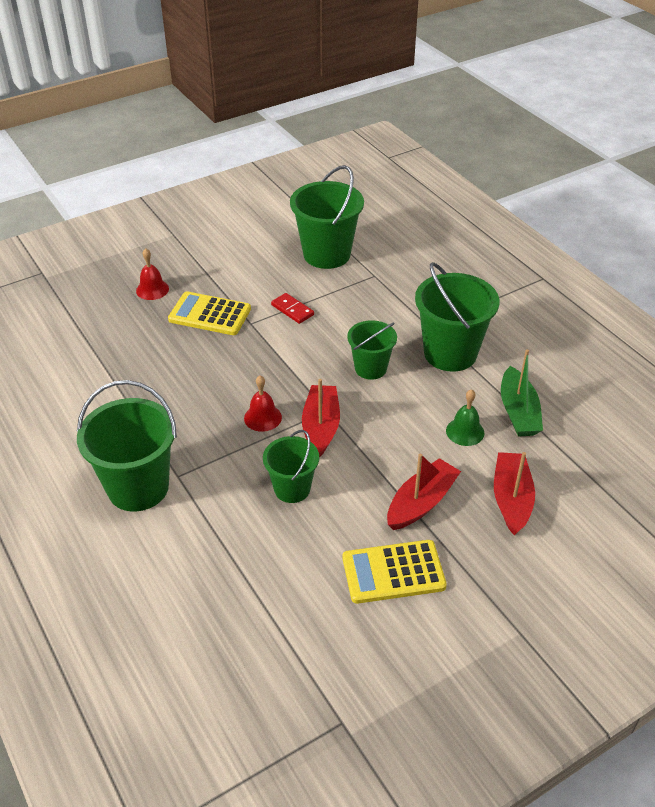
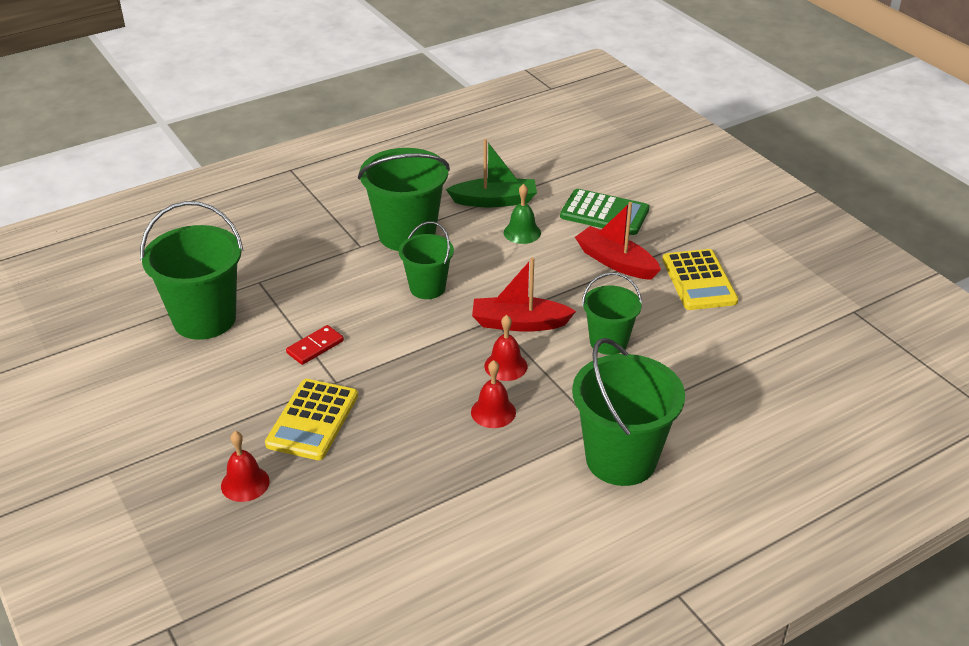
camera: 90 degrees left, 5 degrees down
red boat [494,452,535,535] -> green calculator [560,189,649,235]
none -> red bell [471,360,516,428]

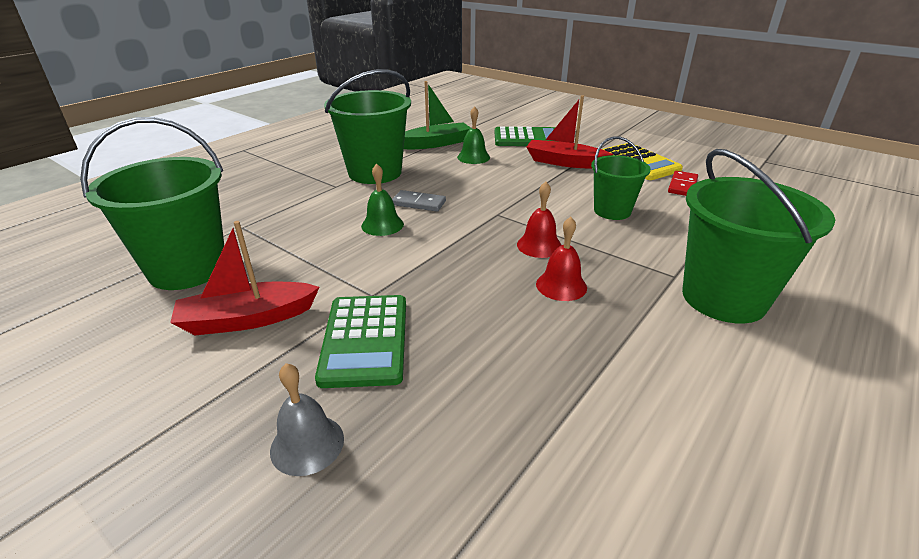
camera: 20 degrees left, 5 degrees down
red bell [221,431,270,502] -> grey bell [270,363,344,476]
yellow calculator [265,379,358,460] -> green calculator [315,295,406,388]
red domino [286,325,344,365] -> red domino moved to [668,171,698,196]
green bucket [399,221,454,299] -> grey domino [392,190,446,212]
red boat [472,258,576,332] -> red boat moved to [170,221,320,335]
none -> green bell [361,164,404,236]

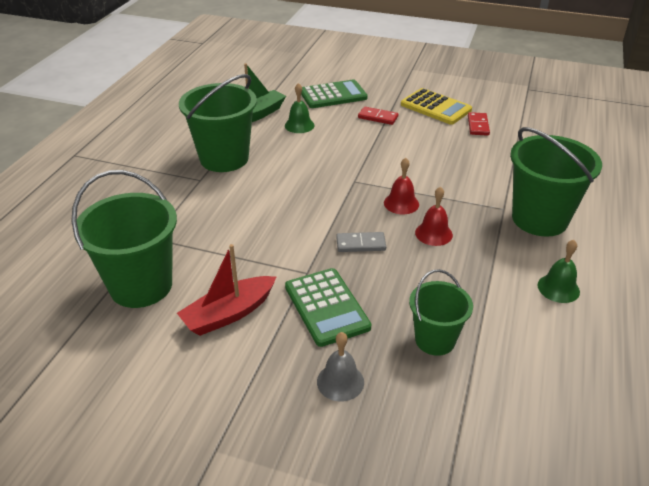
camera: 20 degrees left, 5 degrees up
green bell [361,164,404,236] -> green bell moved to [538,240,580,303]
grey domino [392,190,446,212] -> grey domino moved to [336,232,386,252]
red boat [526,96,613,169] -> red domino [358,107,398,125]
green bucket [591,136,651,220] -> green bucket moved to [409,269,473,356]

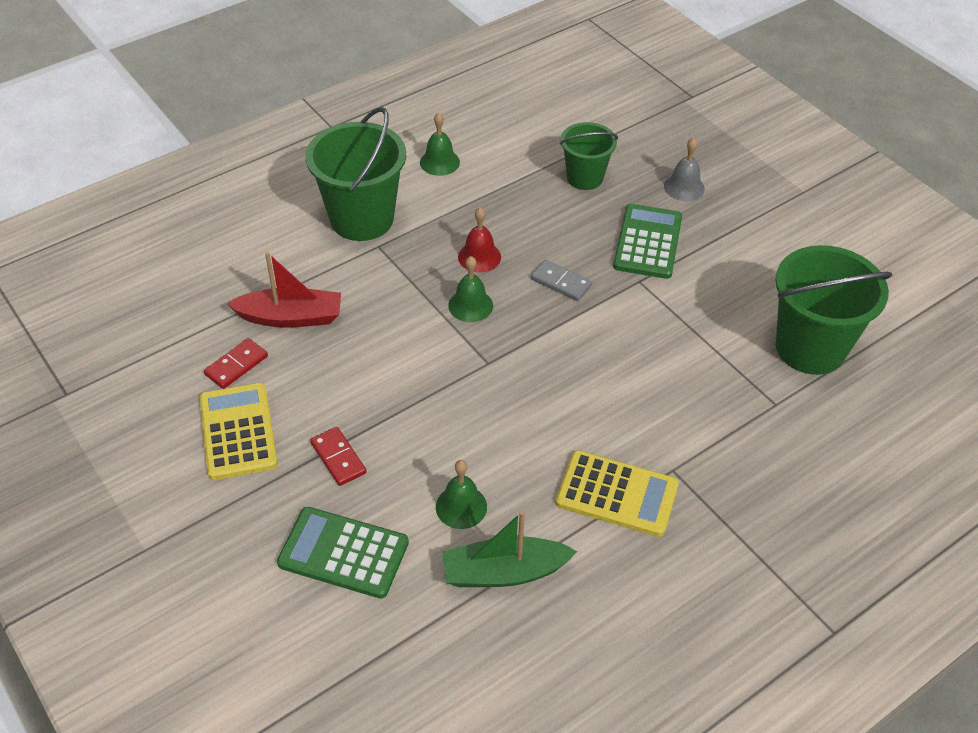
camera: 145 degrees left, 10 degrees up
red boat [177,244,276,336] -> red boat moved to [226,252,341,328]
green bucket [179,74,257,172] -> yellow calculator [556,450,679,537]
red bell [384,158,419,214] -> green bell [448,256,493,322]

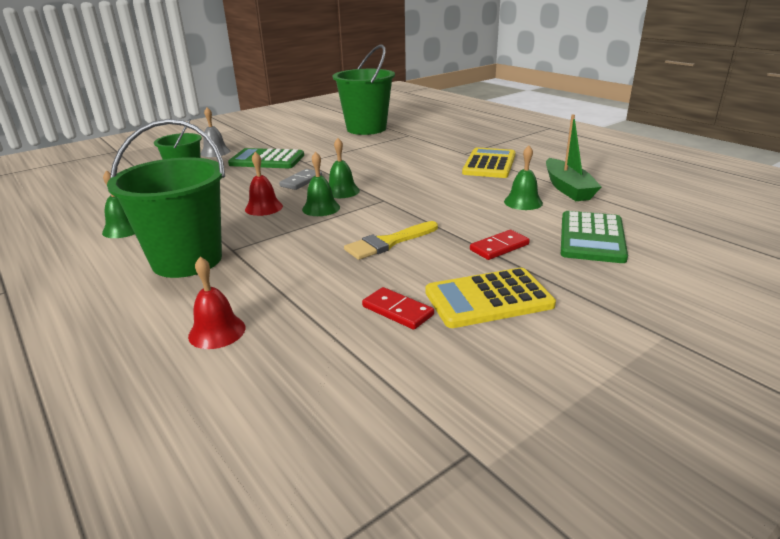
camera: 90 degrees left, 20 degrees down
red boat [226,252,341,328] -> none
none -> red bell [188,257,246,349]
none -> green bell [329,138,360,198]
none -> yellow brush [344,221,438,260]

